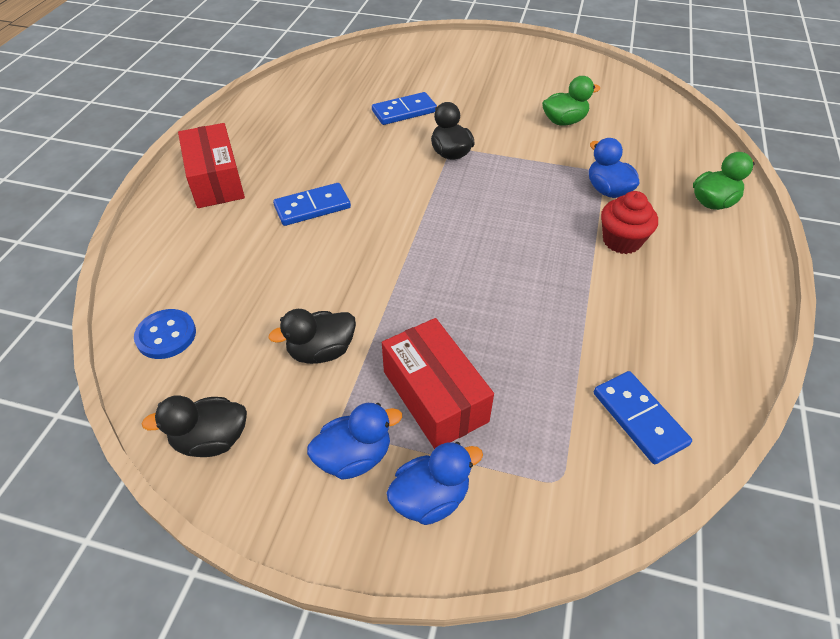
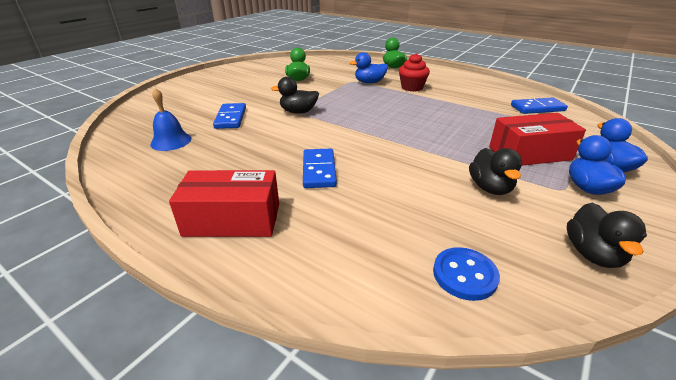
camera: 70 degrees left, 15 degrees down
none -> blue bell [150,88,191,151]

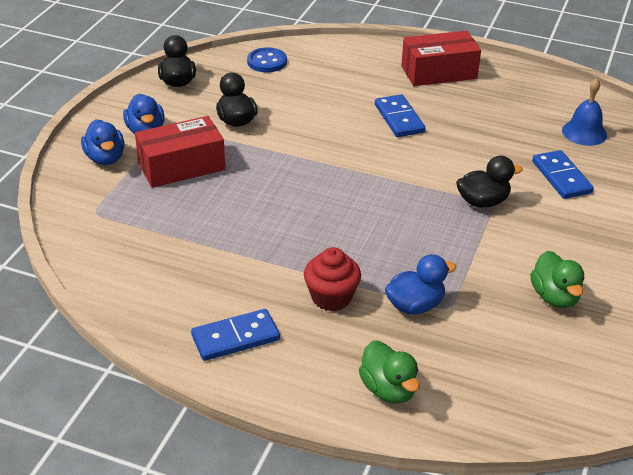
camera: 165 degrees right, 5 degrees up
blue domino [511,98,568,114] -> blue domino moved to [191,309,280,361]

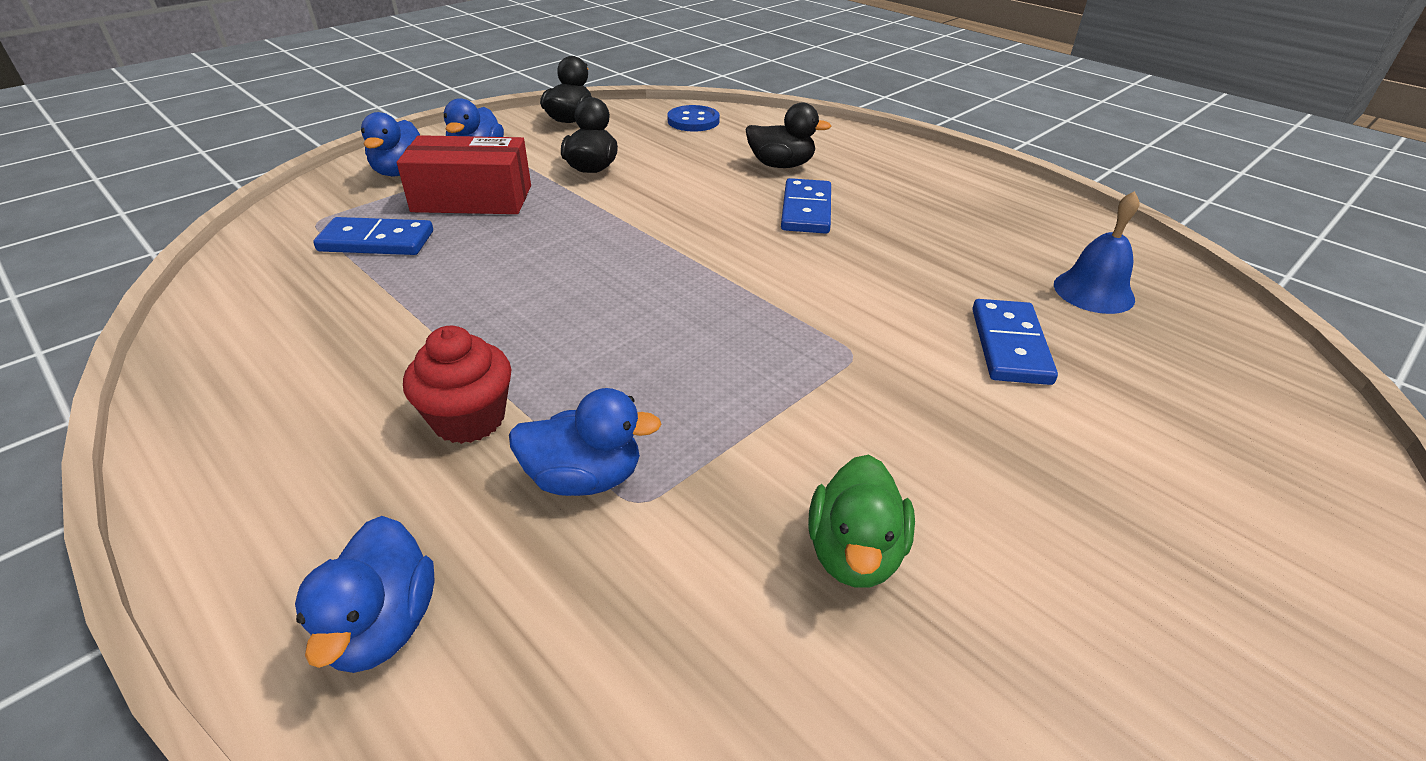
camera: 25 degrees right, 0 degrees up
blue domino [191,309,280,361] -> blue domino moved to [313,217,433,255]
green duck [359,340,420,404] -> blue duck [295,516,435,673]
red box [401,31,481,86] -> none
black duck [456,156,523,208] -> black duck moved to [745,103,831,168]

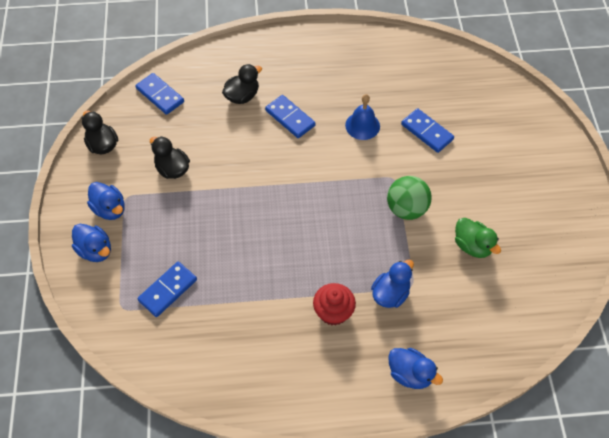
camera: 50 degrees left, 20 degrees up
red box [397,135,531,214] -> none
blue button [667,105,720,132] -> blue domino [135,73,184,115]
blue bell [1054,191,1140,314] -> blue bell moved to [345,94,380,140]
none -> green ball [387,176,432,220]

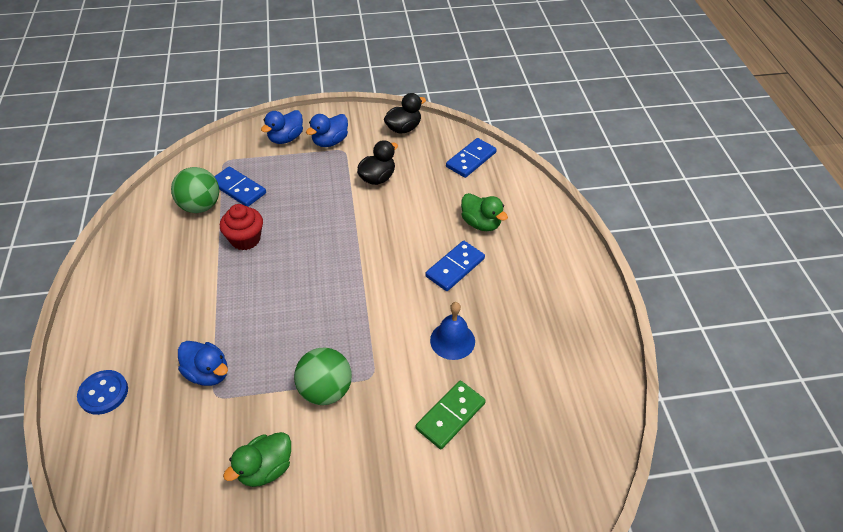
camera: 85 degrees right, 10 degrees down
black duck [222,64,262,104] -> green duck [461,193,508,231]
red cupcake [313,283,356,326] -> red cupcake moved to [220,204,263,250]
blue duck [388,348,443,389] -> blue button [77,370,128,415]
blue domino [401,108,454,153] -> green domino [416,381,486,449]
none -> green ball [171,167,219,213]

